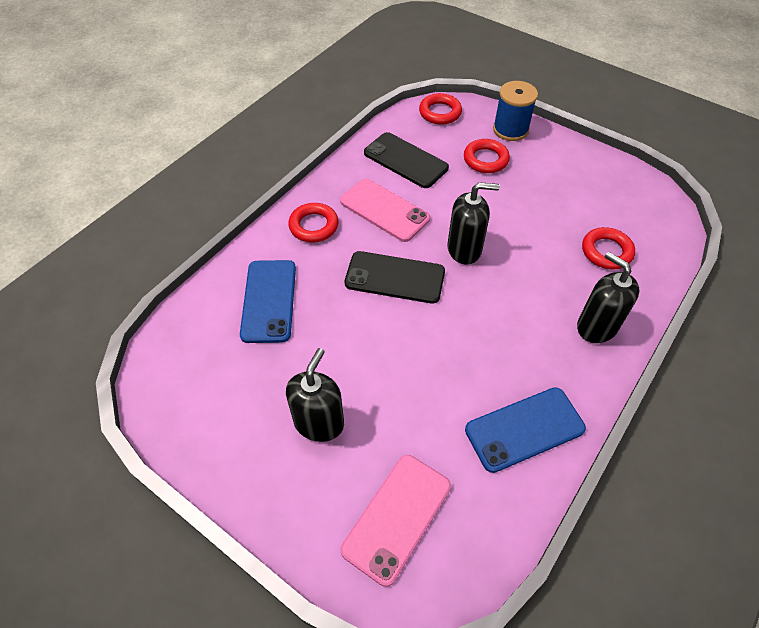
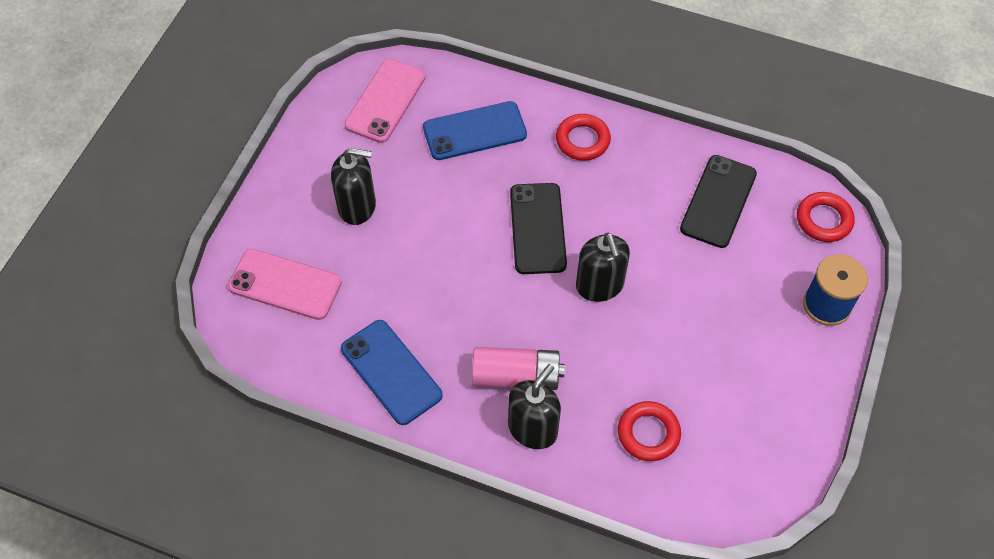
camera: 75 degrees right, 5 degrees up
pink phone [340,179,430,242] -> pink phone moved to [344,59,426,143]
red ring [464,139,510,173] -> none
none -> pink battery [472,347,565,390]

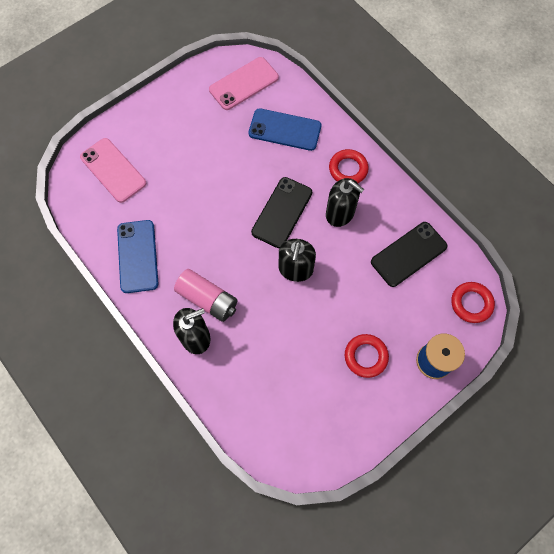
camera: 30 degrees right, 10 degrees up
black soap dispenser [331,148,376,225] -> black soap dispenser moved to [326,178,364,227]
red ring [618,401,681,461] -> red ring moved to [345,334,389,378]

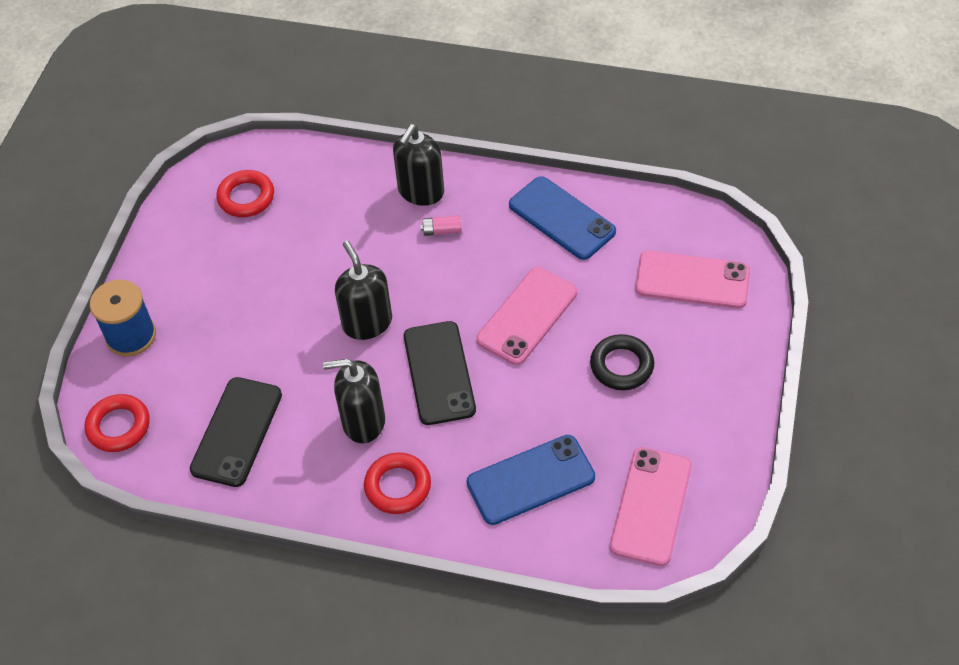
camera: 145 degrees right, 15 degrees down
pink battery [174,269,237,322] -> pink battery [420,215,462,236], size x0.47
red ring [345,334,389,378] -> red ring moved to [216,170,274,217]
none -> pink phone [476,267,577,365]
none -> black ring [590,334,654,390]

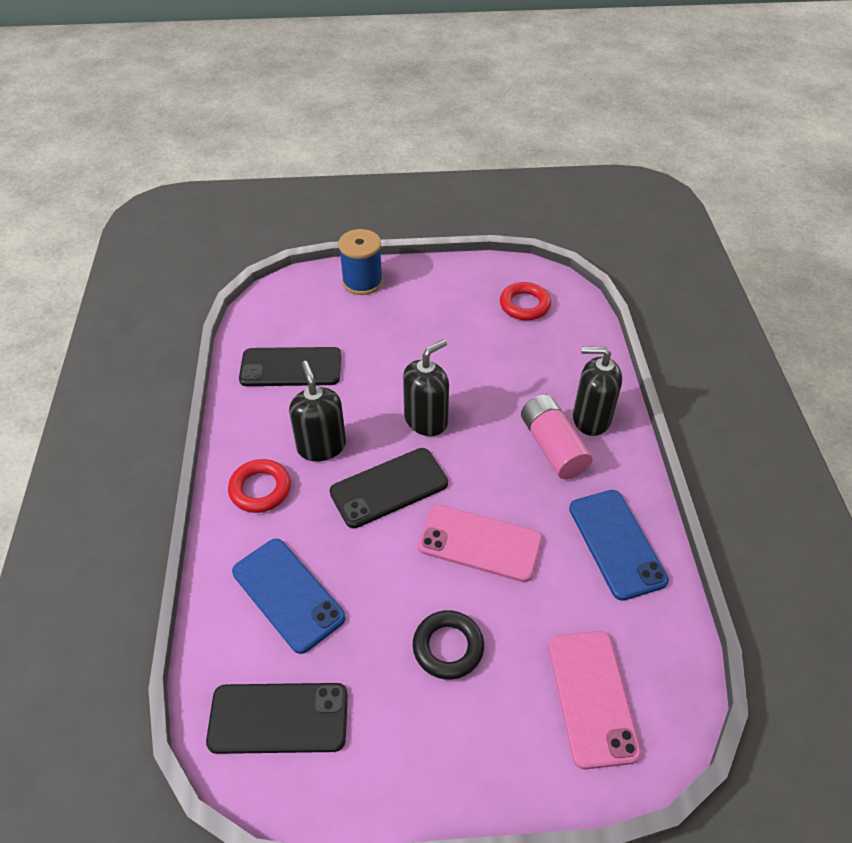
camera: 70 degrees right, 5 degrees down
red ring [85,394,150,452] -> none
pink battery [420,215,462,236] -> pink battery [521,395,593,479], size x2.14
blue phone [509,176,616,260] -> blue phone turned 45 degrees counterclockwise [569,490,669,601]
pink phone [610,447,692,566] -> black phone [206,683,348,754]

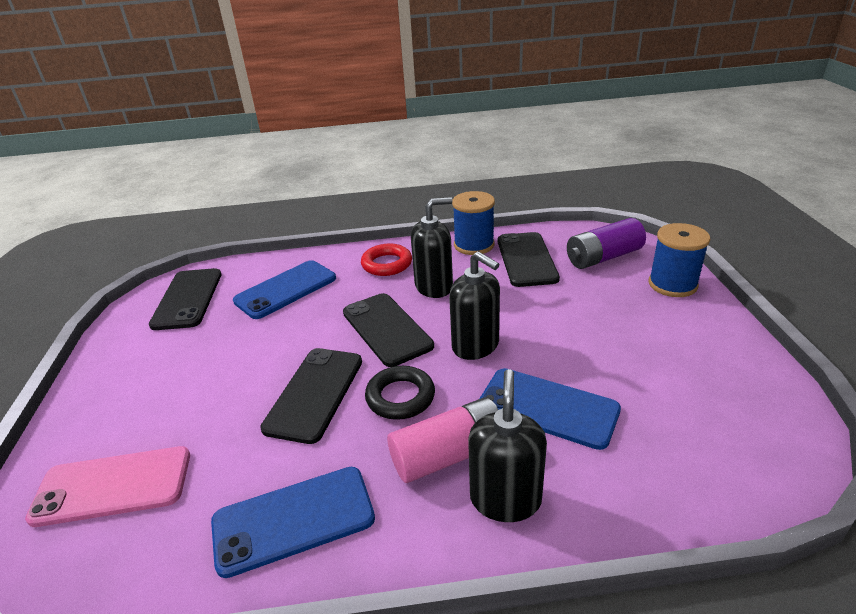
camera: 90 degrees right, 15 degrees down
black ring [413,610,484,680] -> black ring moved to [365,366,435,420]
pink phone [418,505,542,582] -> black phone [260,348,362,444]
red ring [500,282,551,320] -> none
none -> blue spool [452,191,495,255]
none -> blue phone [479,368,621,450]
none -> purple battery [567,218,646,269]

